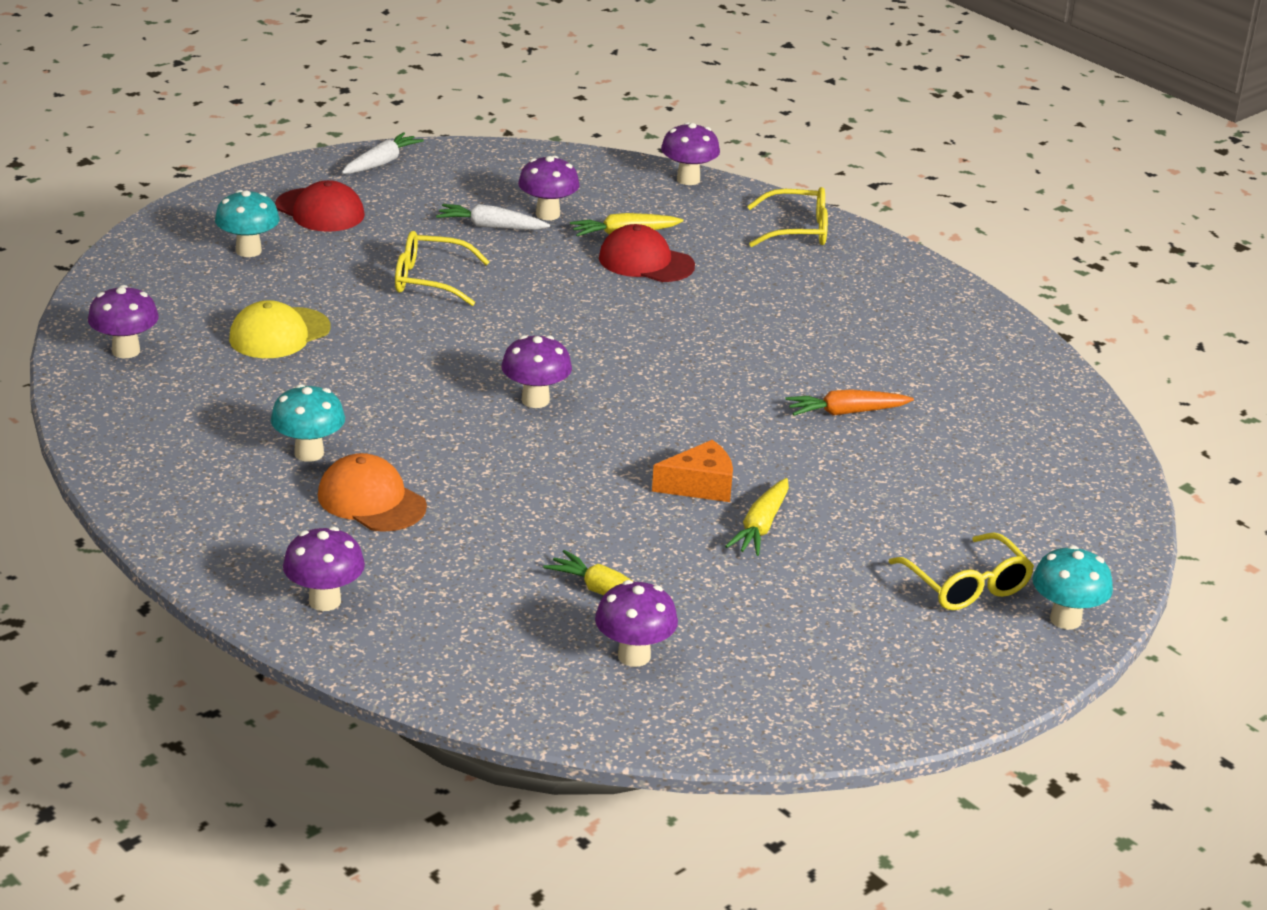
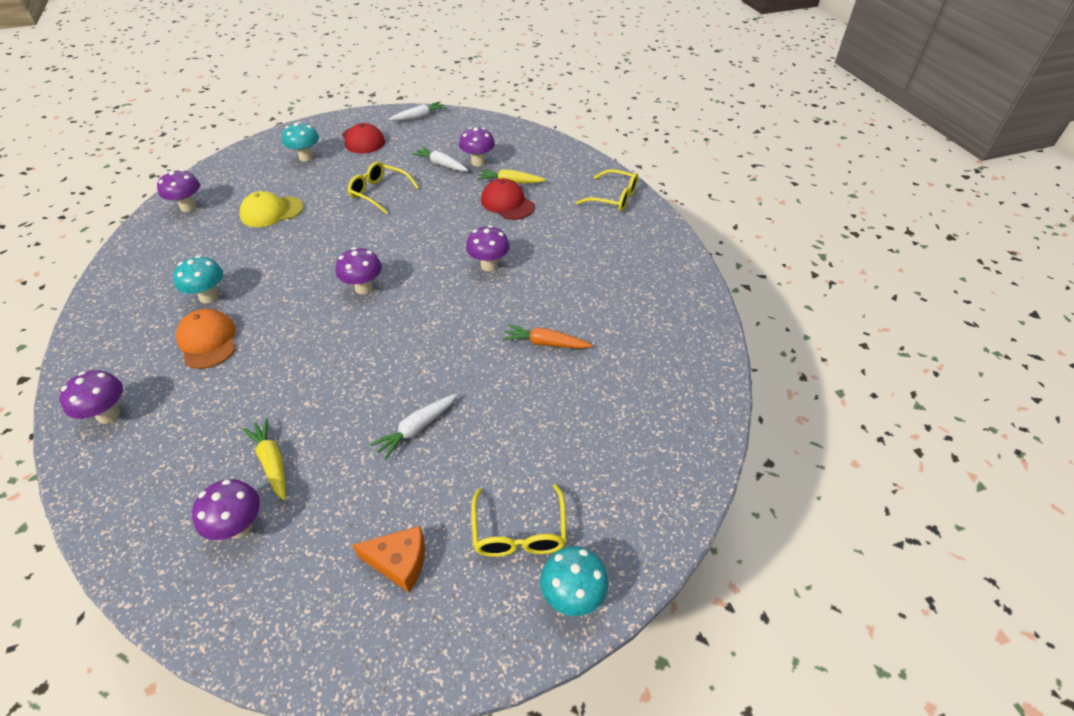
camera: 25 degrees right, 15 degrees up
orange cheese [652,440,733,502] -> orange cheese moved to [352,526,425,592]
purple mushroom [661,122,720,185] -> purple mushroom moved to [466,225,510,271]
yellow carrot [725,478,789,556] -> white carrot [370,394,457,460]

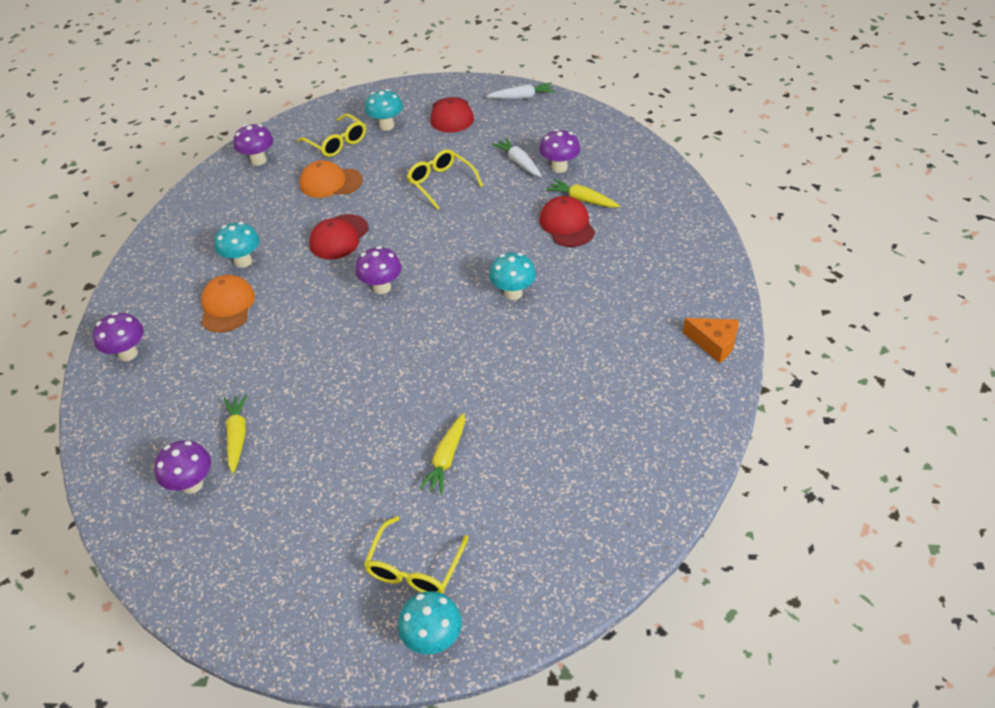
camera: 25 degrees right, 0 degrees up
yellow cap [239,191,303,227] -> orange cap [299,160,363,198]
orange cheese [352,526,425,592] -> orange cheese moved to [683,318,738,363]
white carrot [370,394,457,460] -> none
purple mushroom [466,225,510,271] -> turquoise mushroom [489,252,536,300]
orange carrot [503,324,593,349] -> none
yellow glasses [576,169,638,212] -> yellow glasses moved to [298,114,366,157]
none -> red cap [309,214,369,259]
none -> yellow carrot [419,413,465,495]

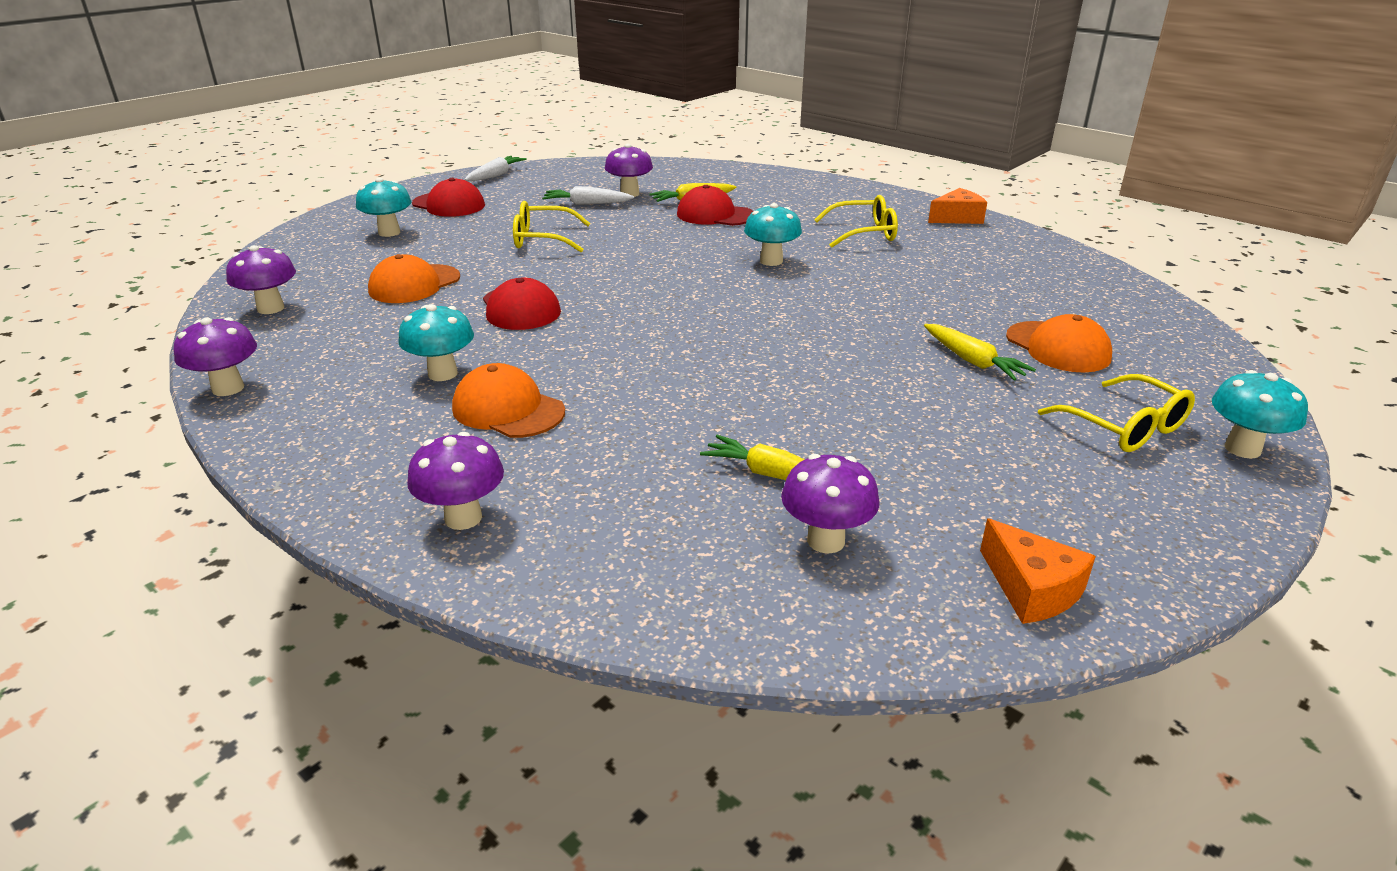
camera: 55 degrees left, 15 degrees down
yellow glasses [298,114,366,157] -> yellow glasses moved to [814,195,898,248]
purple mushroom [356,246,402,294] -> purple mushroom moved to [174,317,257,396]
none -> orange cheese [980,518,1096,624]
none -> orange cap [1006,314,1112,372]

